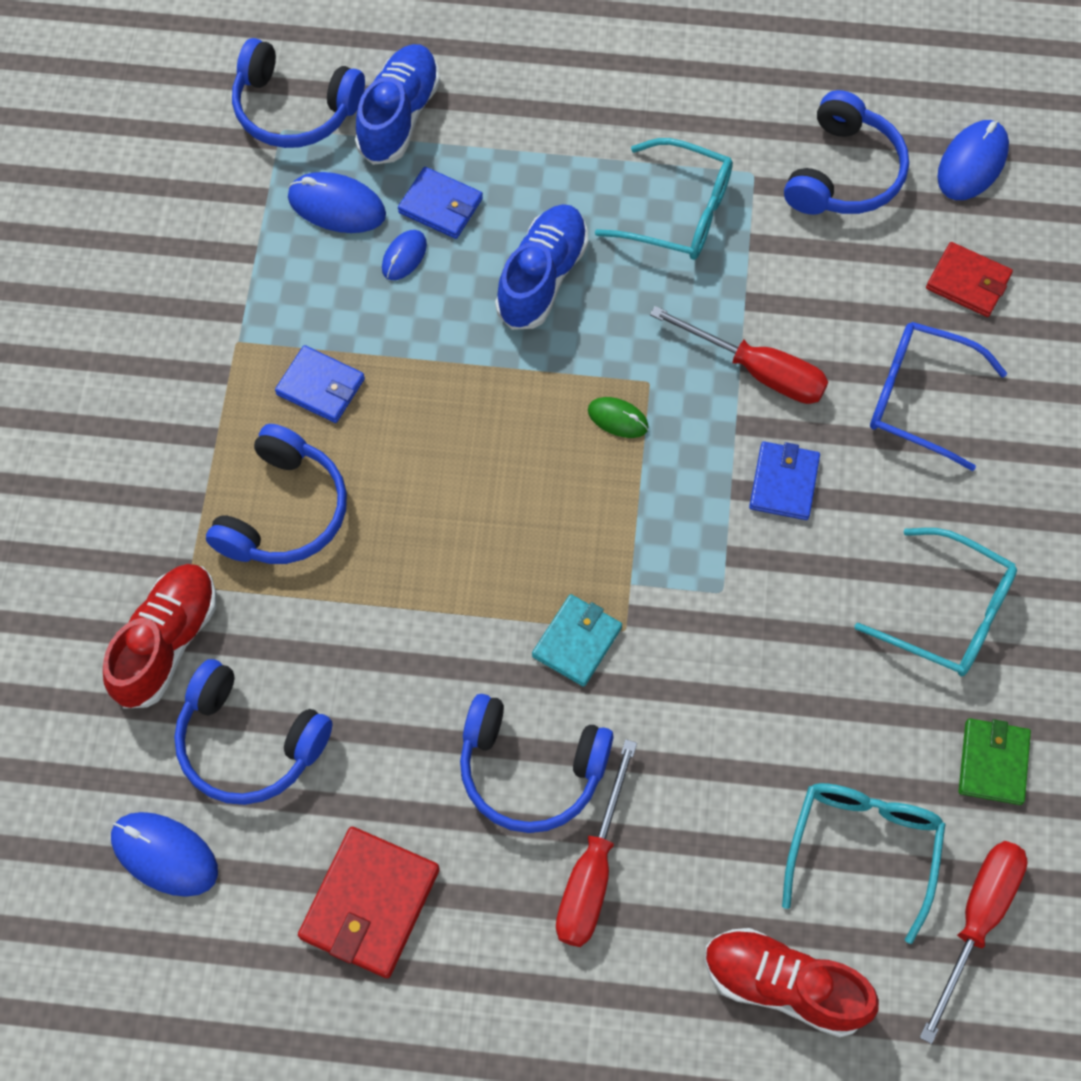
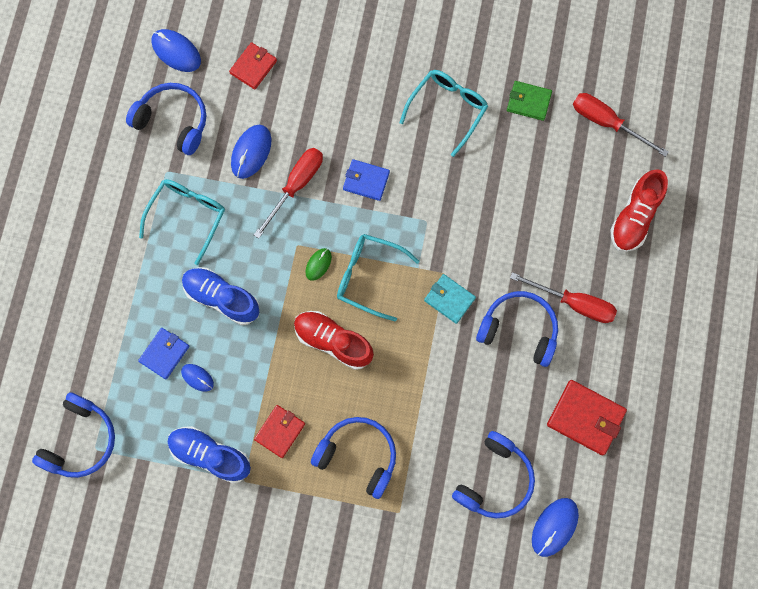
camera: 85 degrees left, 10 degrees up
red shoe [103,564,217,709] -> red shoe moved to [294,311,374,370]
blue wallet [275,345,365,423] -> red wallet [254,405,305,458]
blue mouse [288,172,386,233] -> blue mouse moved to [231,125,272,179]
blue shoe [355,44,440,165] -> blue shoe moved to [168,426,251,483]
blue headphones [460,694,613,833] -> blue headphones turned 90 degrees counterclockwise [476,291,558,367]
turquoise glasses [782,783,946,944] -> turquoise glasses moved to [337,234,420,322]
blue glasses [870,322,1007,471] -> none

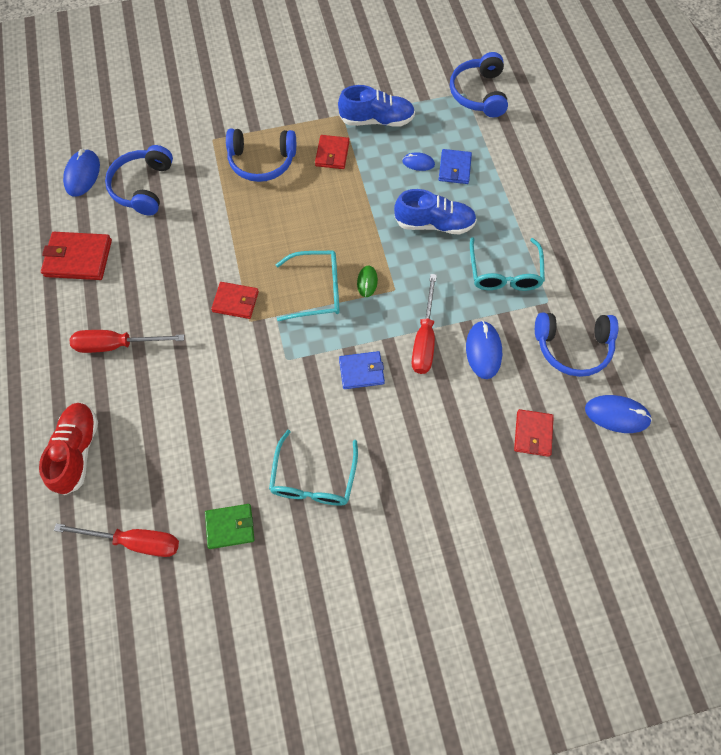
camera: 155 degrees right, 10 degrees down
red shoe [294,311,374,370] -> none
turquoise wallet [424,274,476,324] -> red wallet [211,282,259,319]
blue headphones [476,291,558,367] -> none

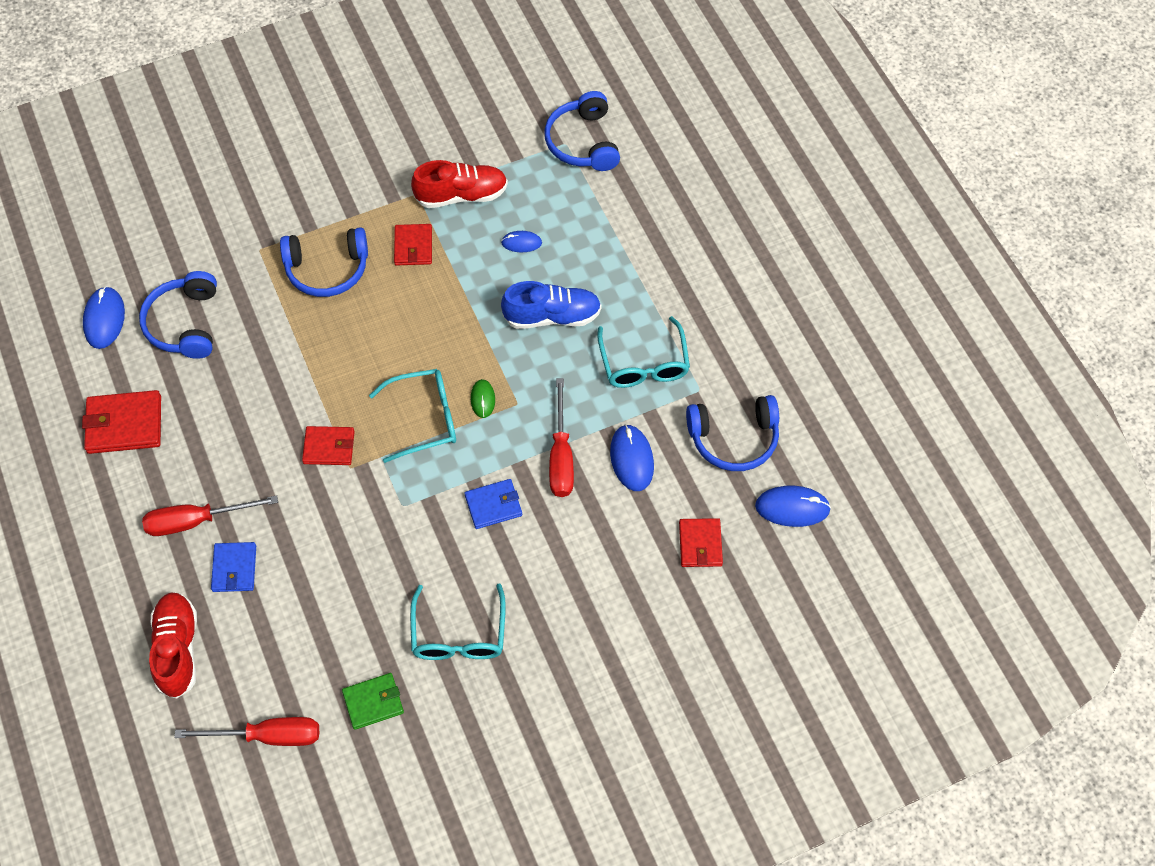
camera: 10 degrees left, 5 degrees down
blue shoe [338,85,415,127] -> red shoe [411,160,508,208]
blue wallet [439,149,472,184] -> blue wallet moved to [211,542,256,592]

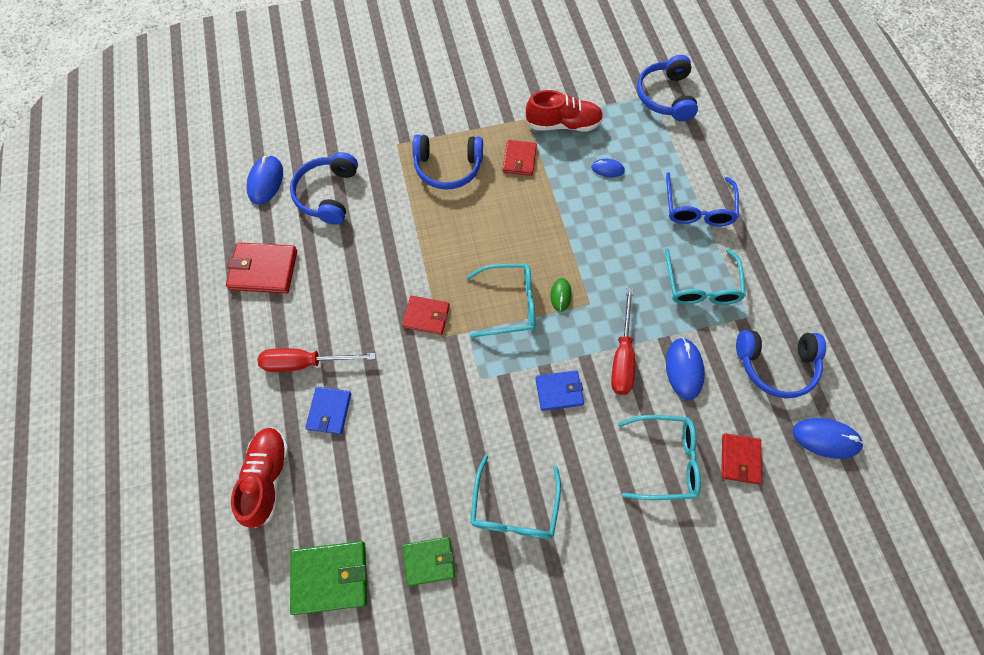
camera: 10 degrees right, 5 degrees up
red screwdriver [174,717,319,746] -> green wallet [290,541,367,615]
blue shoe [501,281,602,329] -> none
none -> turquoise glasses [618,415,701,500]
none -> blue glasses [666,172,739,226]

